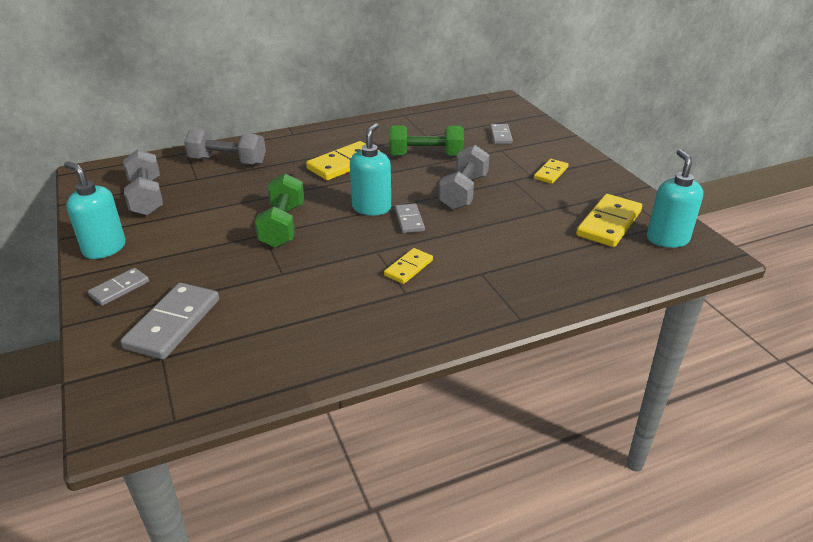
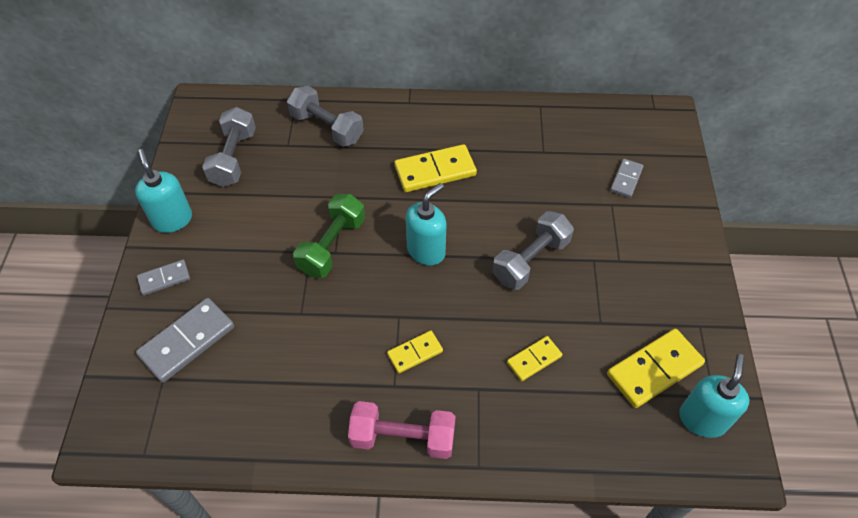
camera: 25 degrees right, 20 degrees up
green dumbbell [389,126,464,156] -> none
grey domino [395,204,425,233] -> none
yellow domino [534,159,568,184] -> yellow domino moved to [507,336,562,381]
none -> pink dumbbell [348,401,456,459]

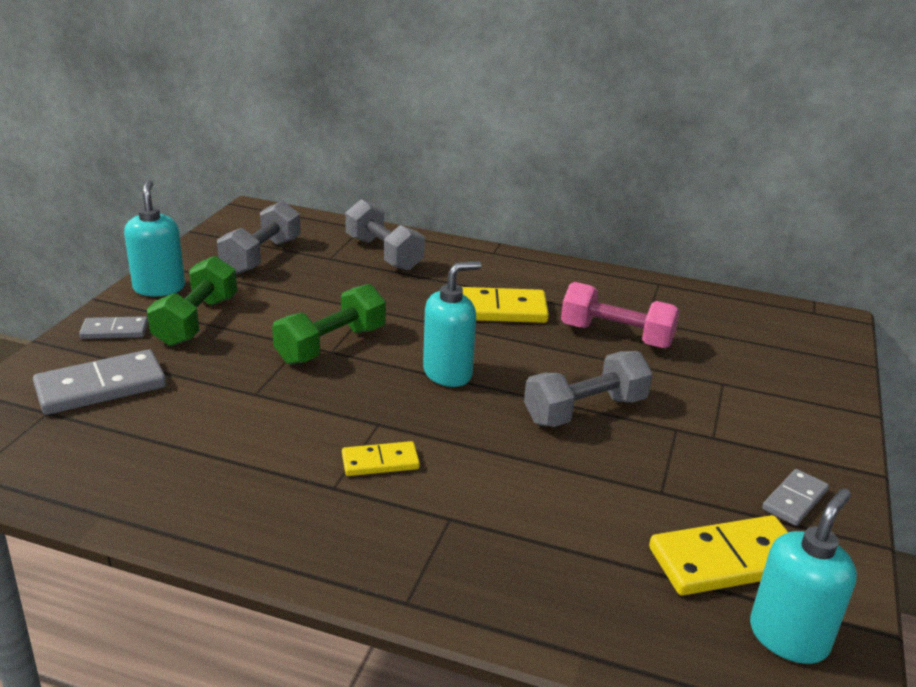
camera: 15 degrees right, 25 degrees down
pink dumbbell [348,401,456,459] -> pink dumbbell moved to [561,282,680,348]
yellow domino [507,336,562,381] -> none
grey domino [610,159,644,198] -> grey domino moved to [762,469,829,526]
none -> green dumbbell [147,256,237,346]

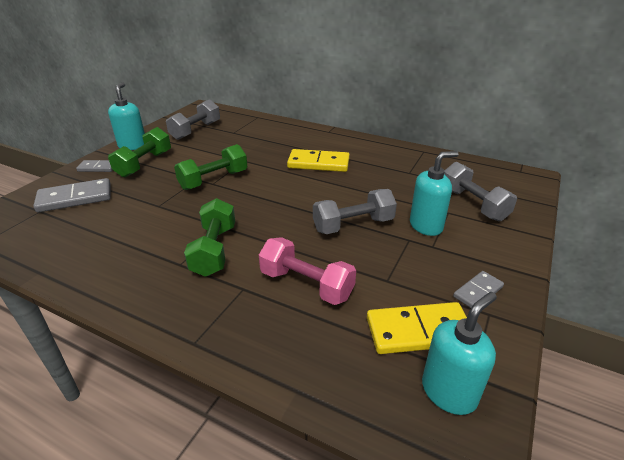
camera: 10 degrees right, 5 degrees up
yellow domino [342,441,420,476] -> green dumbbell [184,198,235,277]
grey dumbbell [345,199,425,271] -> grey dumbbell moved to [444,162,517,221]
turquoise soap dispenser [423,261,481,387] -> turquoise soap dispenser moved to [410,151,459,236]
pink dumbbell [561,282,680,348] -> pink dumbbell moved to [259,237,356,305]

